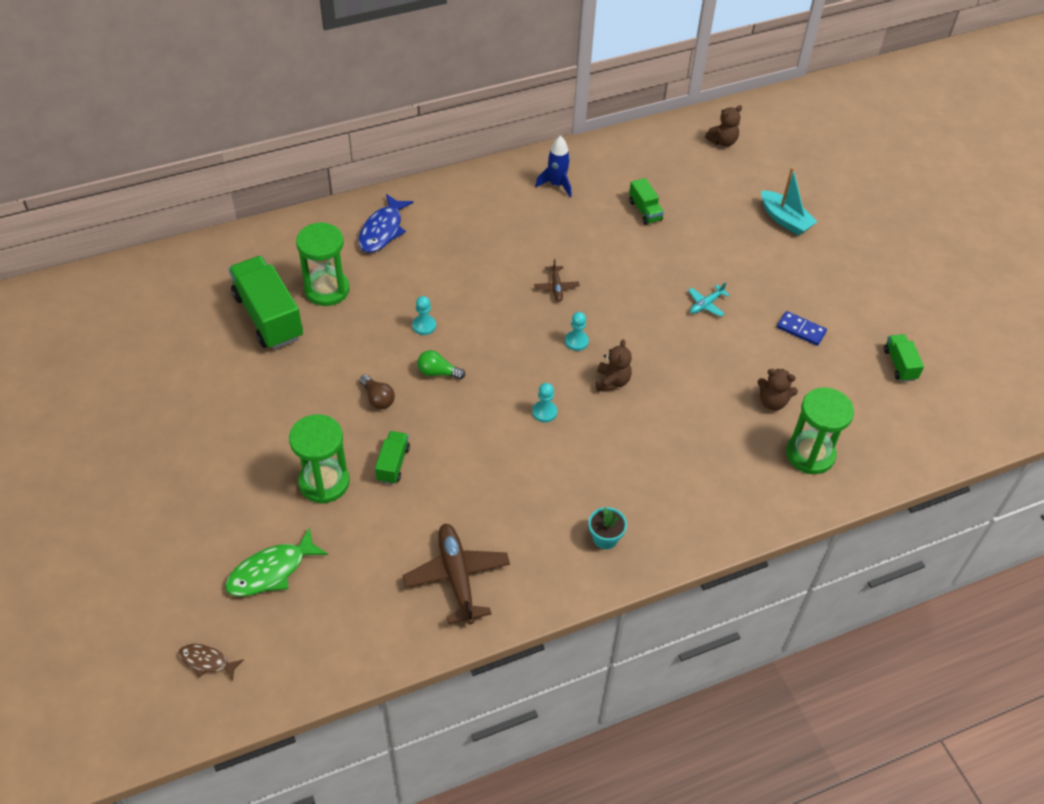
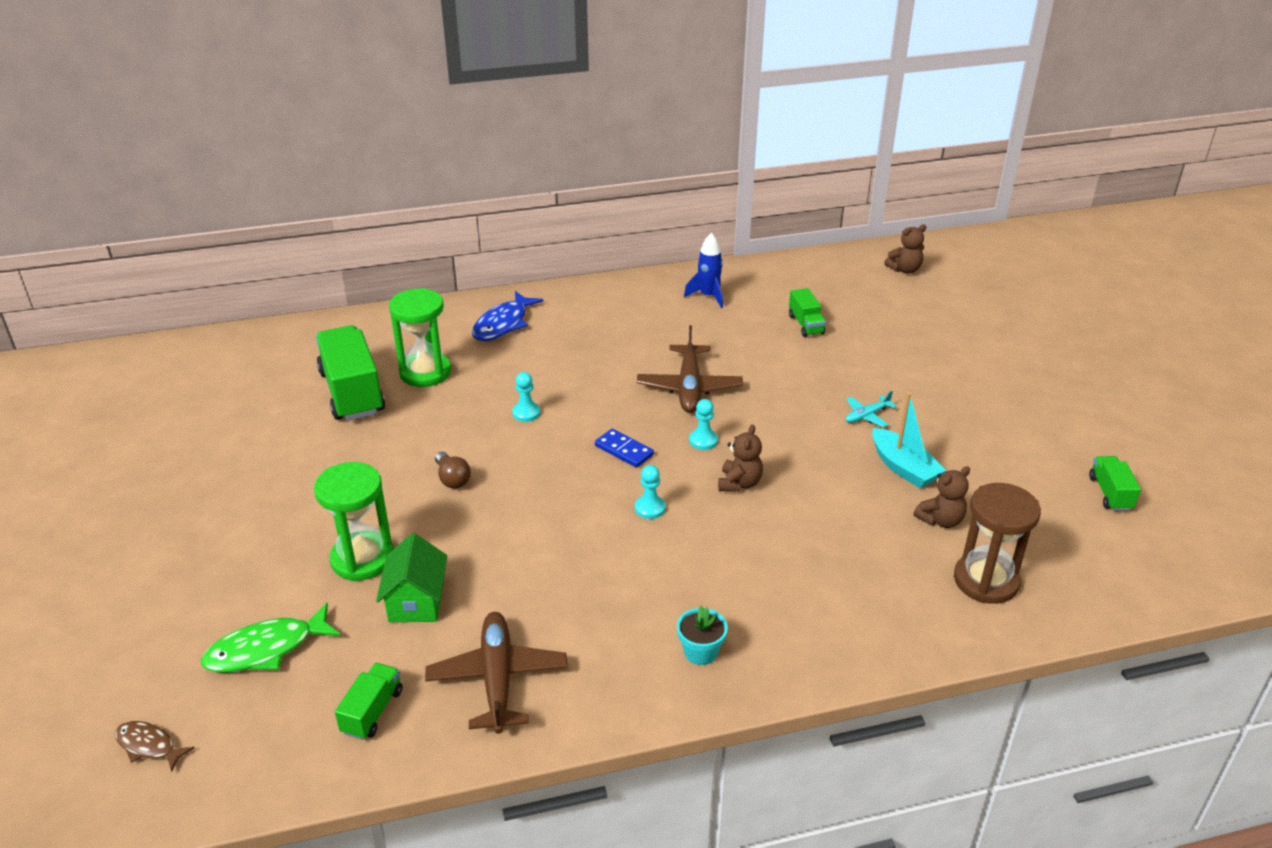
camera: 10 degrees right, 15 degrees down
green truck [375,431,410,484] -> green truck moved to [335,663,403,740]
green light bulb [417,350,465,380] -> none
brown plane [534,259,580,302] -> brown plane [637,325,743,413], size x1.97
brown teddy bear [757,368,798,410] -> brown teddy bear turned 60 degrees counterclockwise [913,466,970,528]
turquoise boat [761,167,817,236] -> turquoise boat moved to [872,392,946,488]
blue domino [777,311,827,346] -> blue domino moved to [595,429,654,468]
green hourglass [786,387,854,474] -> brown hourglass [954,483,1041,604]
none -> green house [376,533,447,622]

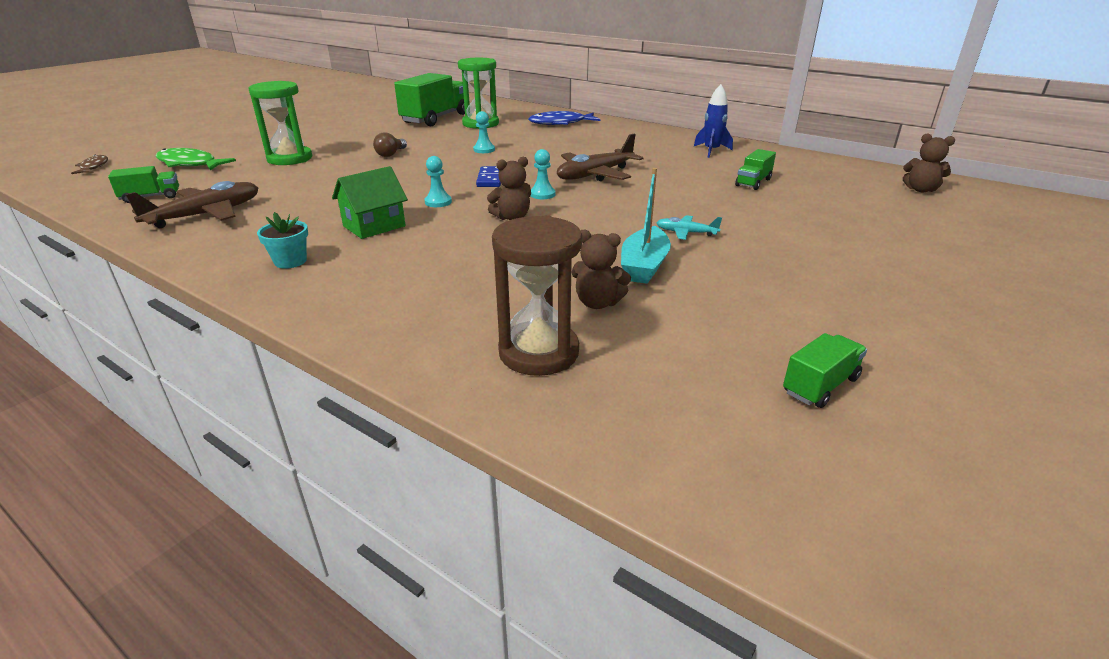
camera: 50 degrees right, 5 degrees down
green house [376,533,447,622] -> green house moved to [332,166,408,239]

